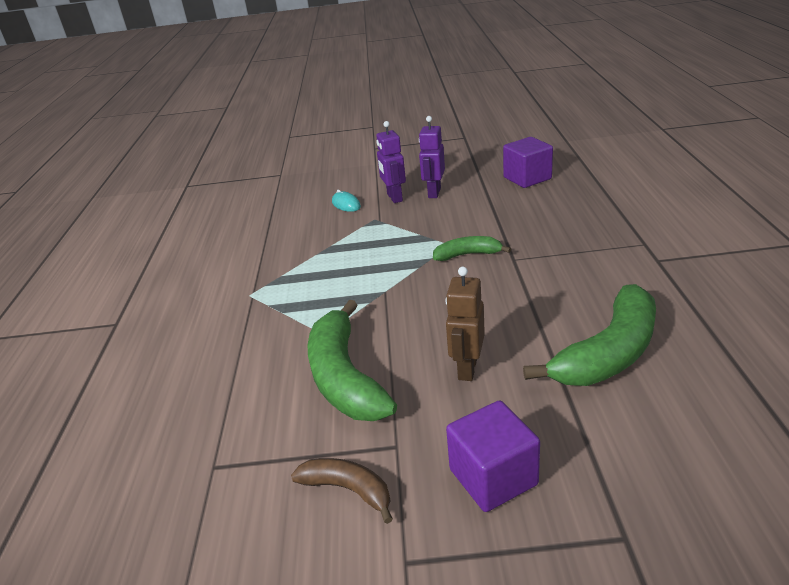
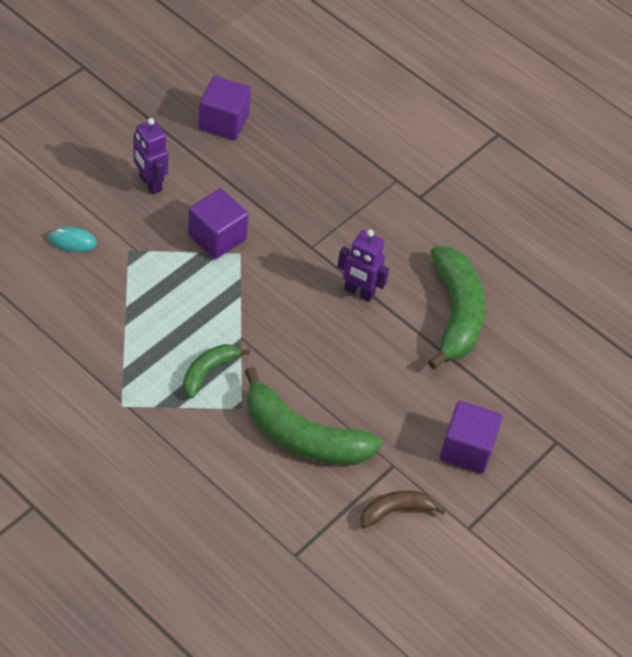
camera: 55 degrees left, 20 degrees up
purple robot [376,121,406,203] -> purple robot moved to [337,230,389,302]
green banana [433,236,511,261] -> green banana moved to [183,344,250,398]
brown robot [446,267,485,381] -> none
none -> purple cube [188,188,249,259]

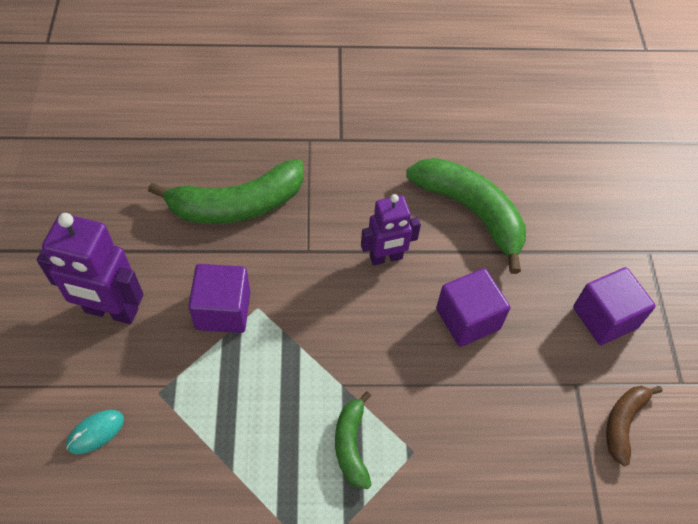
camera: 40 degrees left, 5 degrees up
purple robot [134,118,168,195] -> purple robot [37,213,144,324], size x1.51
purple cube [198,76,251,140] -> purple cube moved to [436,268,510,347]
green banana [245,367,382,465] -> green banana moved to [148,159,304,224]

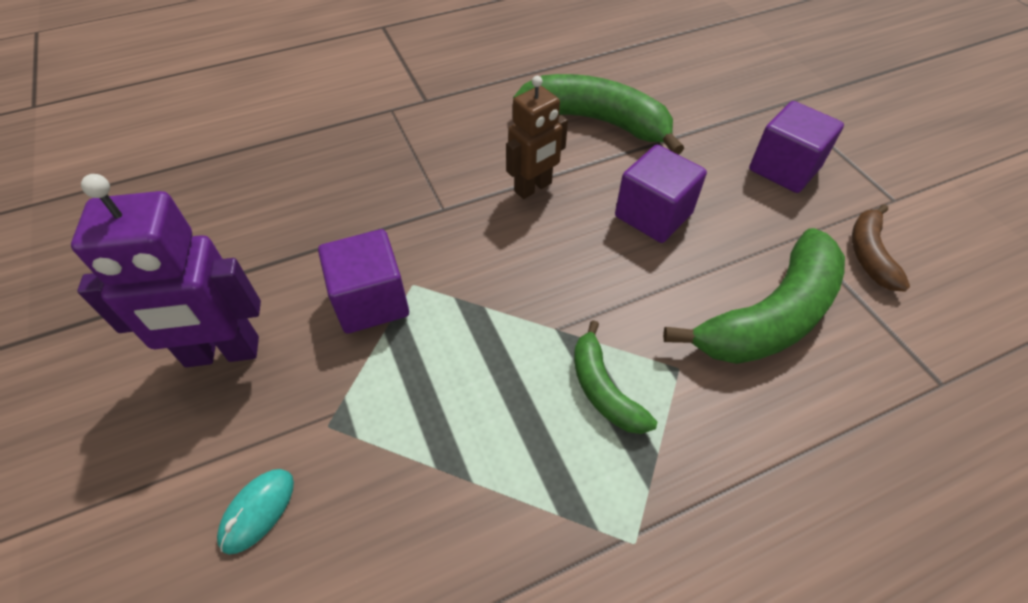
camera: 20 degrees left, 5 degrees down
green banana [148,159,304,224] -> green banana moved to [663,228,845,364]
purple robot [361,194,421,266] -> brown robot [506,76,568,199]

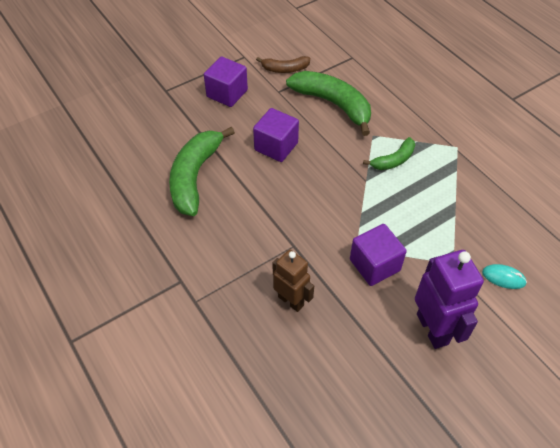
camera: 100 degrees left, 0 degrees up
brown robot [506,76,568,199] -> brown robot moved to [273,250,314,312]

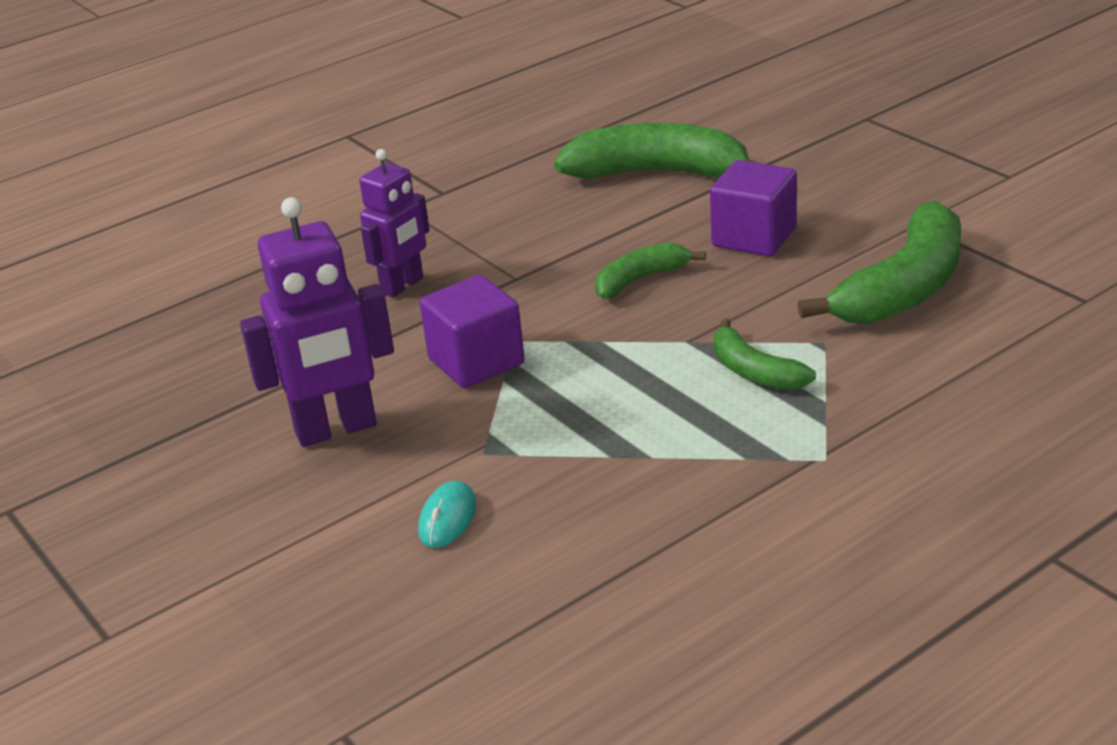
camera: 90 degrees right, 20 degrees down
purple cube [204,57,248,107] -> none
brown banana [256,56,310,73] -> none
brown robot [273,250,314,312] -> purple robot [359,149,430,298]
none -> green banana [595,242,706,299]

